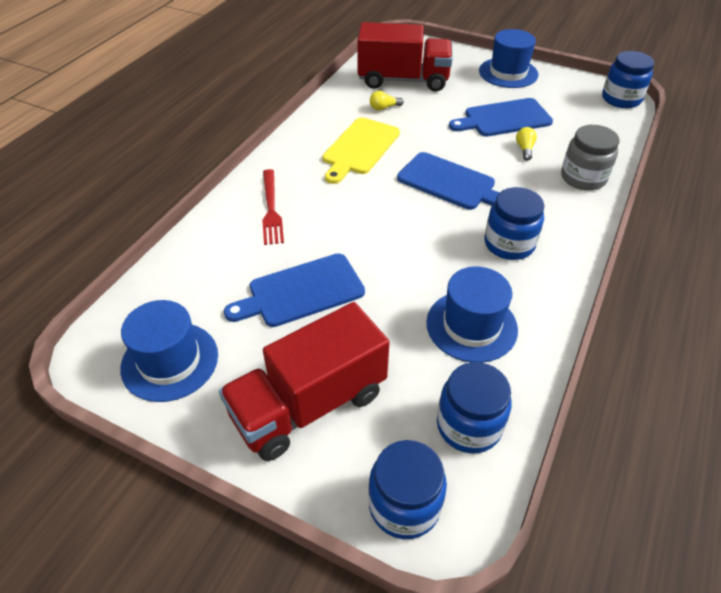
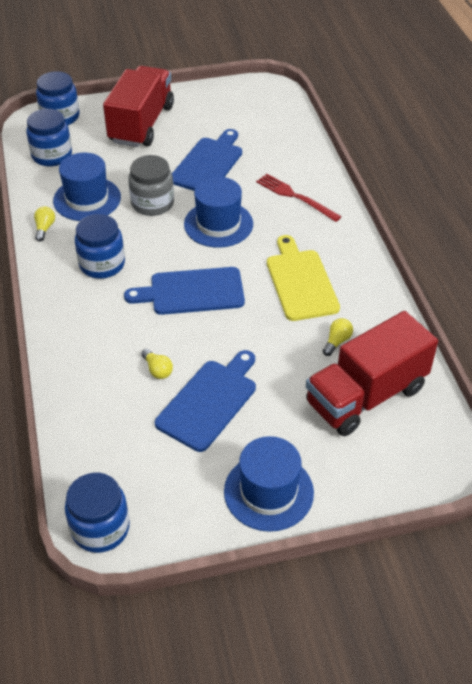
camera: 140 degrees right, 0 degrees up
blue hat [120,300,218,402] -> blue hat moved to [184,177,253,248]
grey jar [561,125,619,190] -> grey jar moved to [128,155,174,216]
none -> yellow light bulb [34,206,55,242]

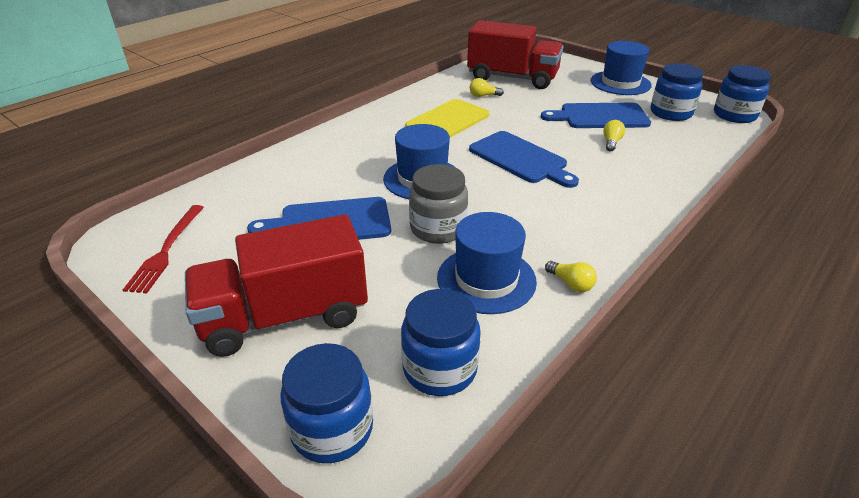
camera: 125 degrees left, 10 degrees down
yellow light bulb [34,206,55,242] -> yellow light bulb turned 105 degrees counterclockwise [545,261,597,292]
blue jar [75,214,125,279] -> blue jar moved to [651,63,703,121]
red fork [256,174,342,222] -> red fork moved to [123,205,204,293]

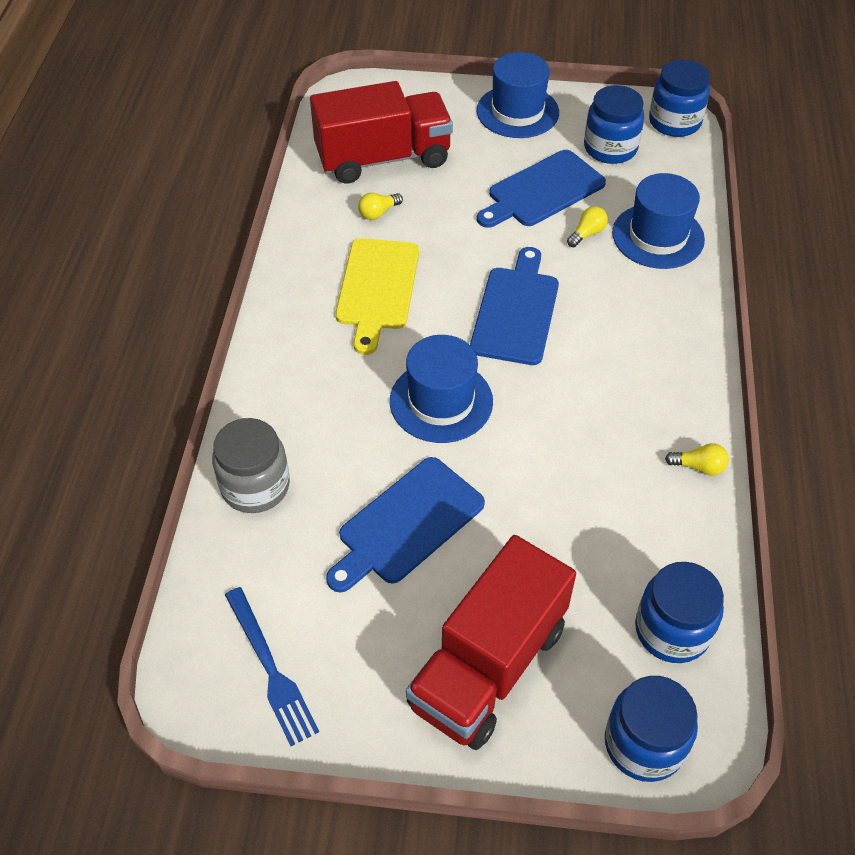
camera: 35 degrees left, 15 degrees up
red fork [123,205,204,293] -> blue fork [225,587,319,746]
grey jar [409,164,468,244] -> grey jar moved to [212,418,290,513]
blue hat [437,212,537,314] -> blue hat moved to [612,173,705,269]
blue cutting board [469,131,579,188] -> blue cutting board turned 90 degrees counterclockwise [470,247,559,365]
yellow light bulb [603,120,625,151] -> yellow light bulb turned 60 degrees clockwise [567,206,608,247]

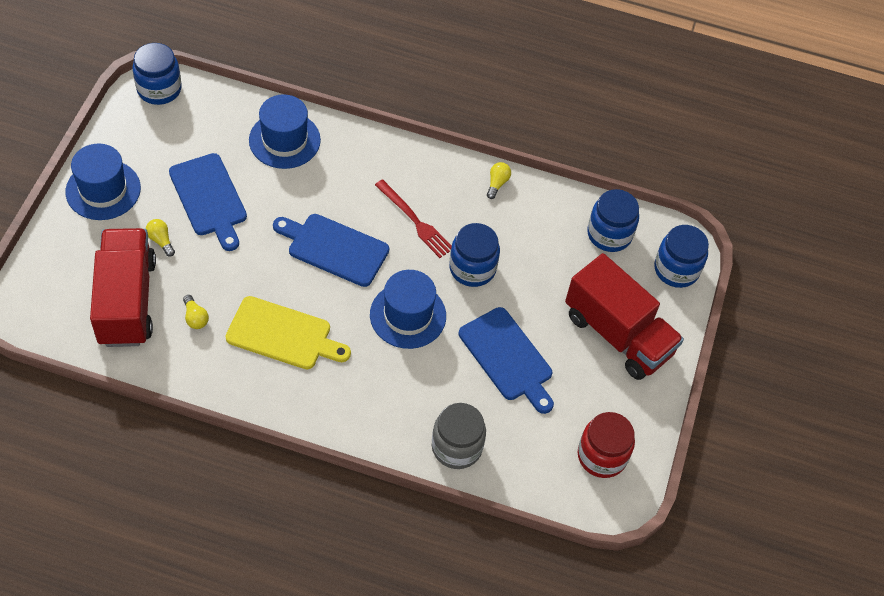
camera: 85 degrees left, 5 degrees up
blue fork [225,587,319,746] -> red jar [578,412,635,478]
yellow light bulb [567,206,608,247] -> yellow light bulb moved to [146,219,175,257]
blue jar [584,85,644,164] -> blue jar moved to [449,223,500,287]
none -> red fork [375,179,452,258]

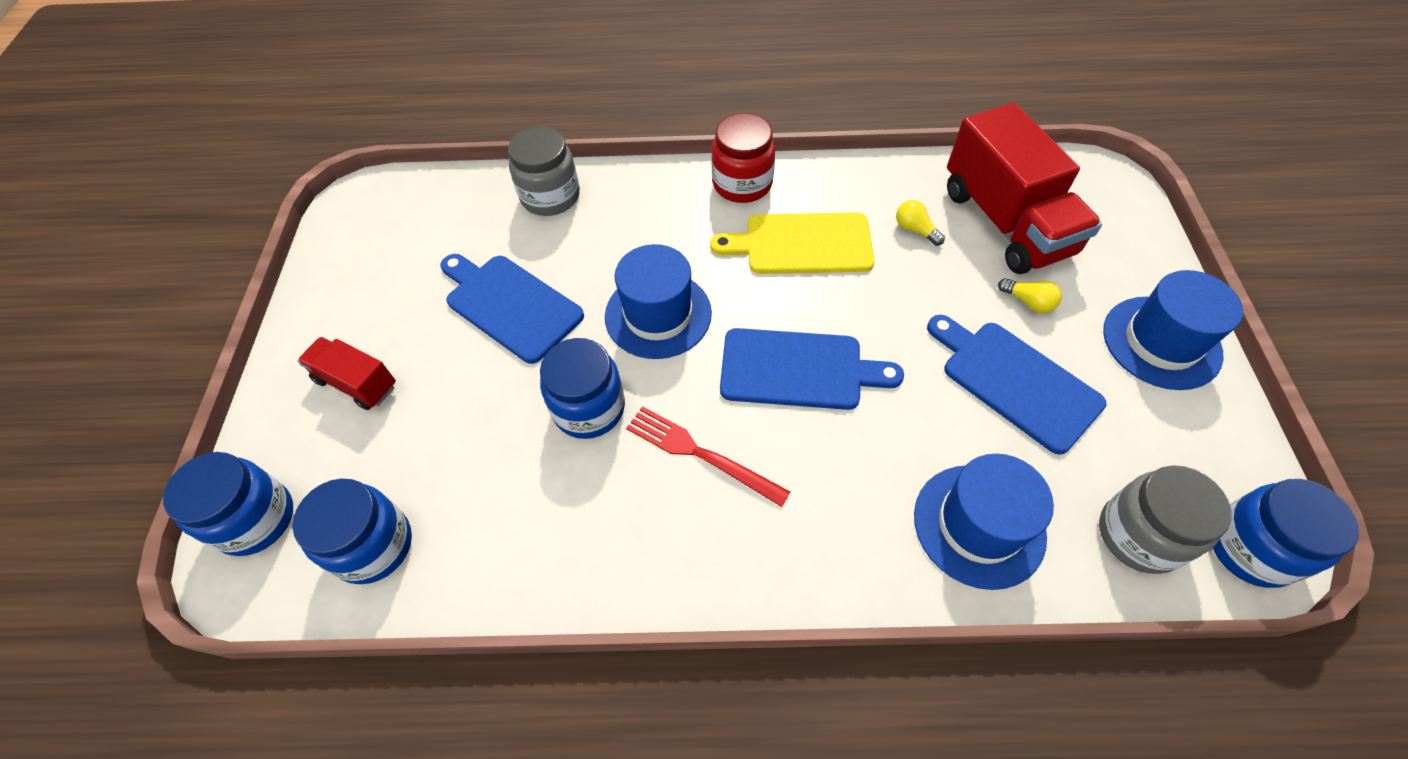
camera: 170 degrees right, 0 degrees up
yellow light bulb [487,162,511,199] -> none
red truck [565,253,684,380] -> red truck [297,337,396,410], size x0.52
red jar [578,412,635,478] -> red jar moved to [712,113,775,203]
none -> grey jar [1099,465,1232,574]

